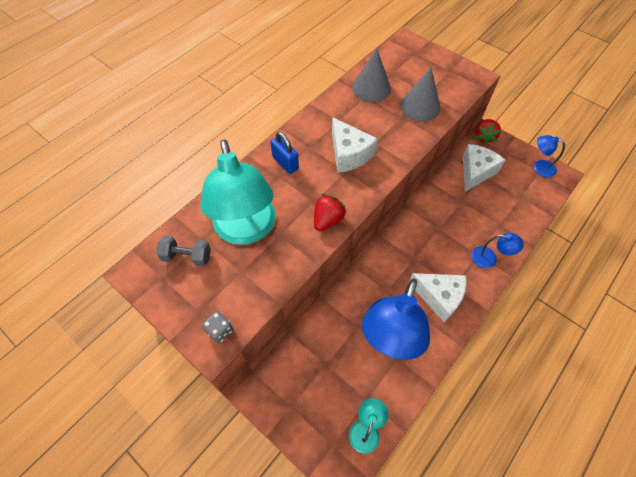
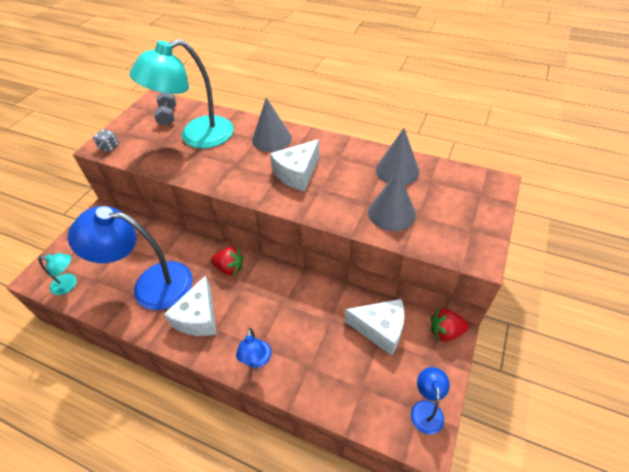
camera: 75 degrees right, 10 degrees down
blue padlock [270,132,299,174] -> grey cone [252,97,292,152]
red strawberry [314,194,347,231] -> red strawberry moved to [211,247,244,276]

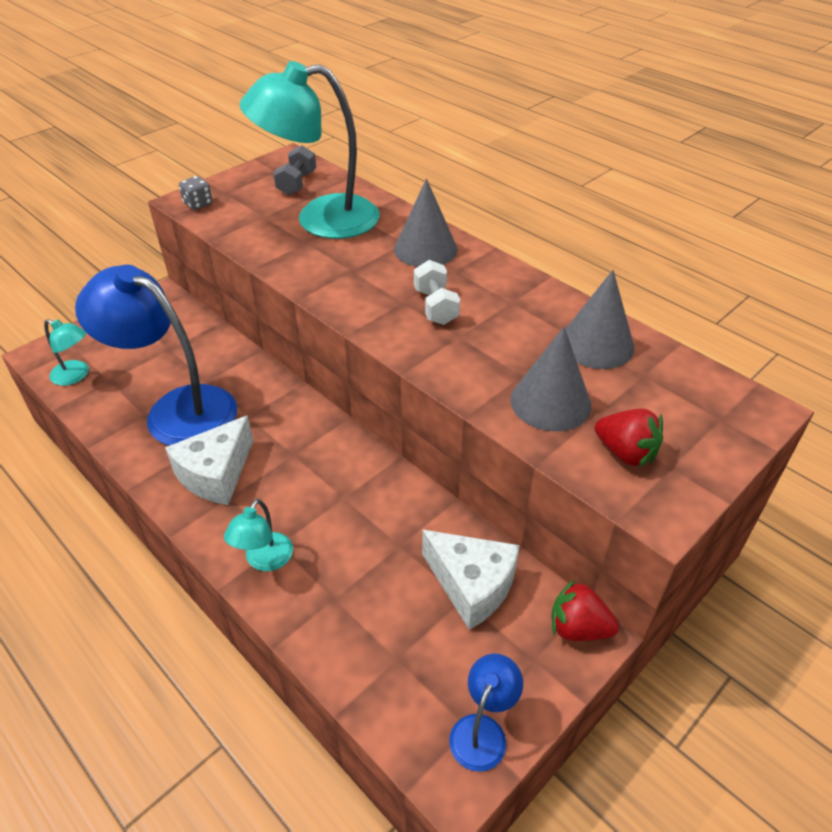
camera: 20 degrees right, 5 degrees down
red strawberry [211,247,244,276] -> red strawberry moved to [595,409,663,467]
blue lamp [236,328,272,368] -> turquoise lamp [224,499,293,571]
white cheese [270,140,319,191] -> white dumbbell [414,260,460,325]

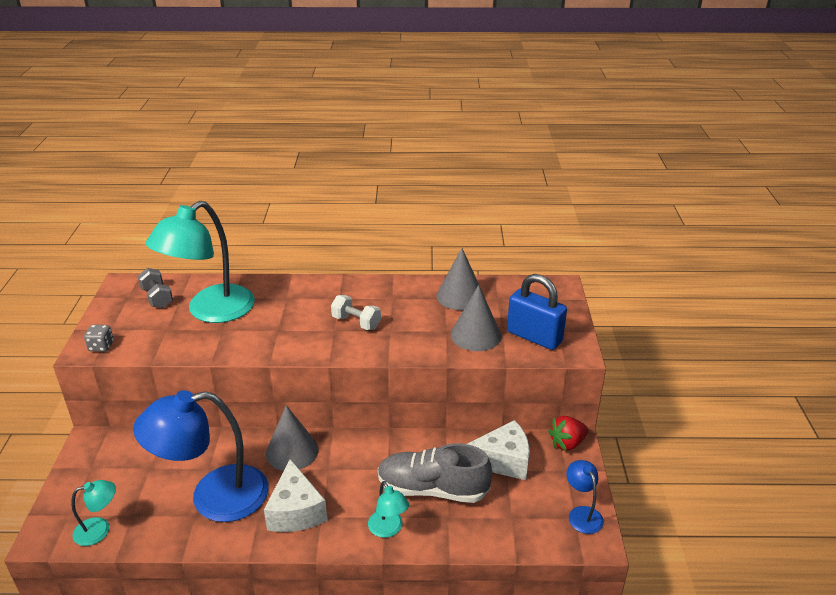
camera: 45 degrees left, 10 degrees down
grey cone [394,179,458,267] -> grey cone moved to [266,405,318,471]
red strawberry [595,409,663,467] -> blue padlock [507,274,567,350]
none -> grey shoe [378,443,492,503]

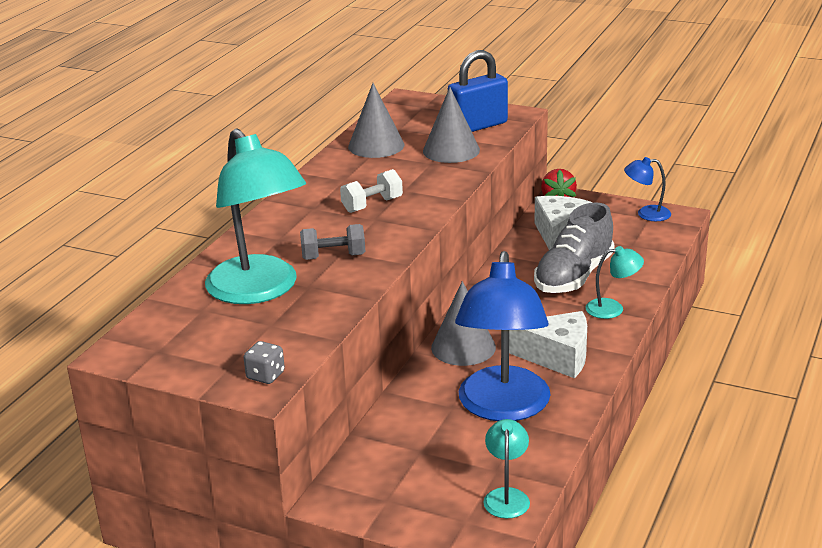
camera: 65 degrees left, 5 degrees down
grey dumbbell [138,268,173,308] -> grey dumbbell moved to [300,224,365,260]

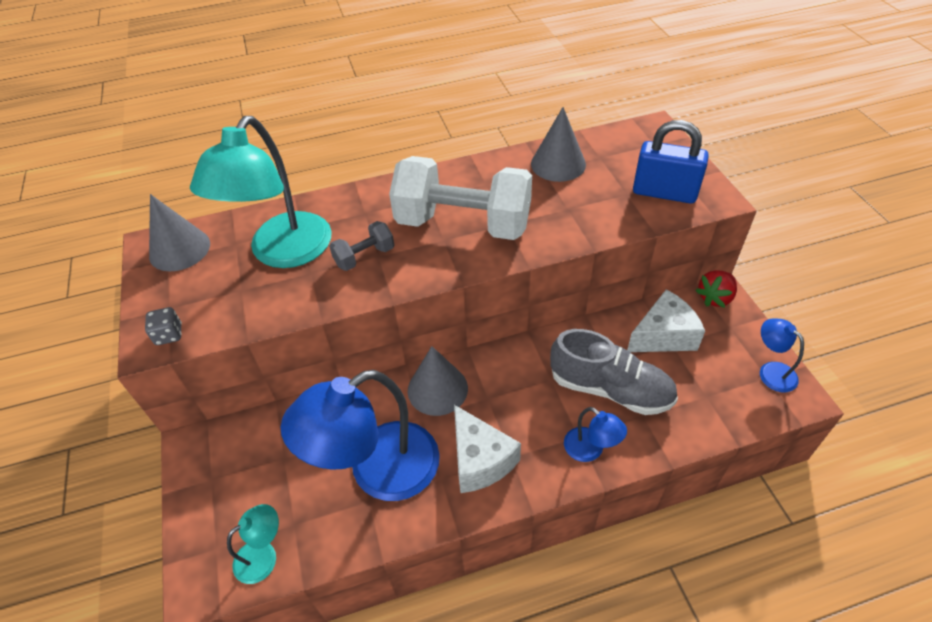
camera: 50 degrees right, 20 degrees up
grey dumbbell [300,224,365,260] -> grey dumbbell turned 75 degrees counterclockwise [329,221,394,271]
white dumbbell [340,169,403,213] -> white dumbbell [389,156,532,240], size x2.28
grey cone [423,87,480,163] -> grey cone moved to [149,194,210,272]
grey shoe [534,202,615,293] -> grey shoe turned 150 degrees counterclockwise [550,329,678,415]
turquoise lamp [586,246,644,319] -> blue lamp [564,407,627,462]

